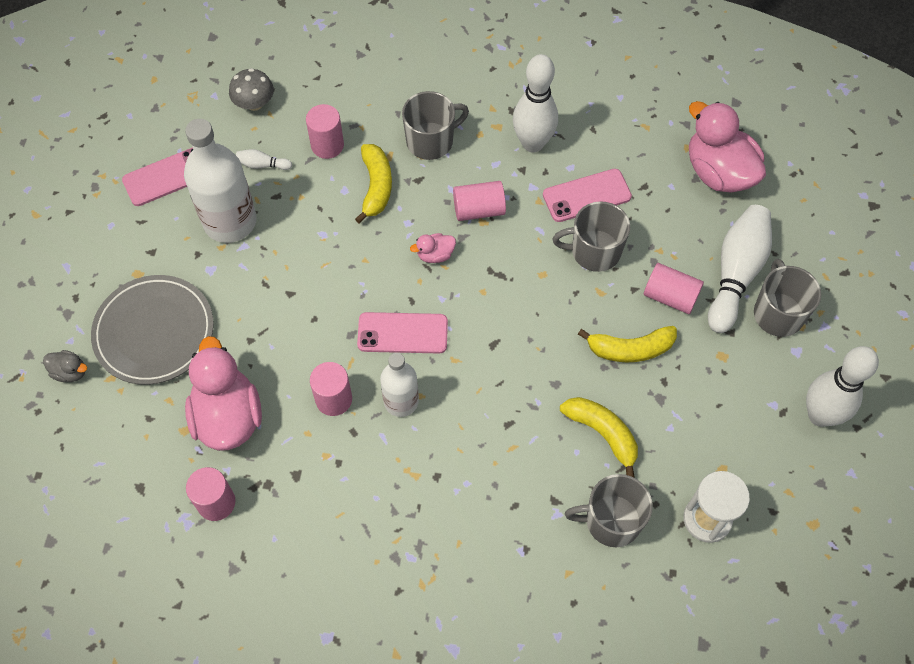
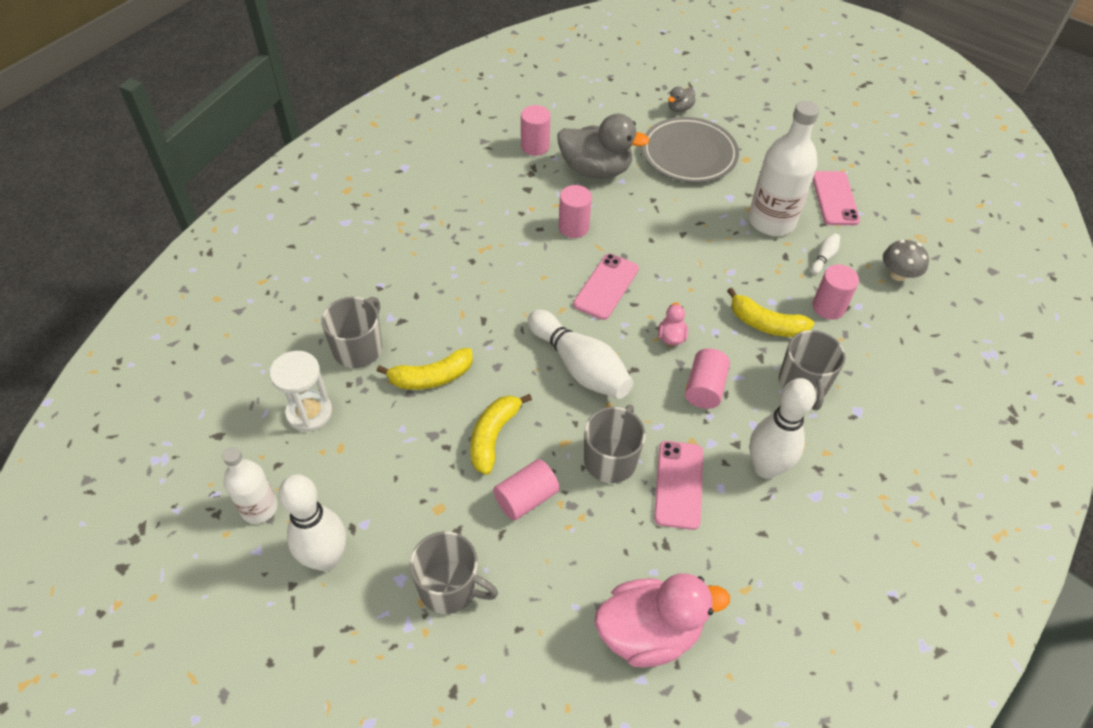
camera: 115 degrees right, 10 degrees down
pink duck [185,336,262,451] -> grey duck [557,113,649,179]
white bottle [380,353,419,417] -> white bottle moved to [222,447,278,524]
white bowling pin [708,205,772,333] -> white bowling pin moved to [528,310,633,399]

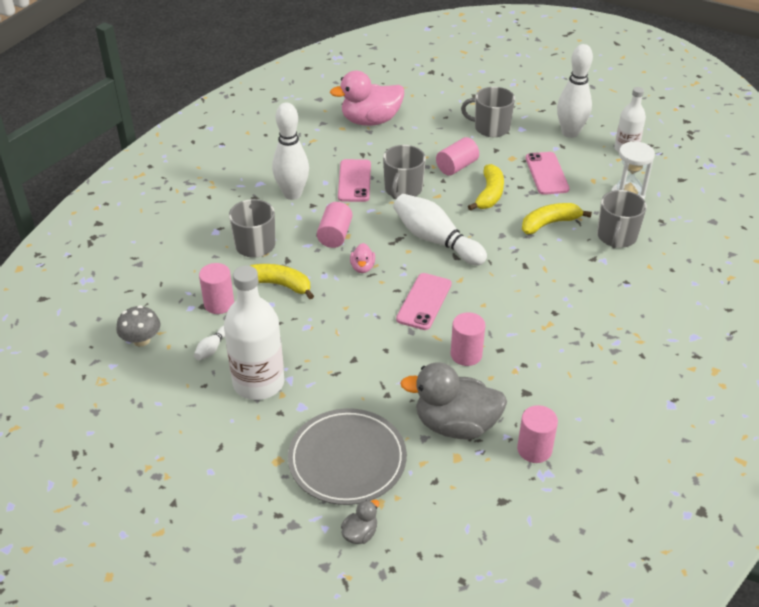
camera: 175 degrees right, 10 degrees down
pink phone [813,171,860,225] -> pink phone moved to [526,152,570,195]

